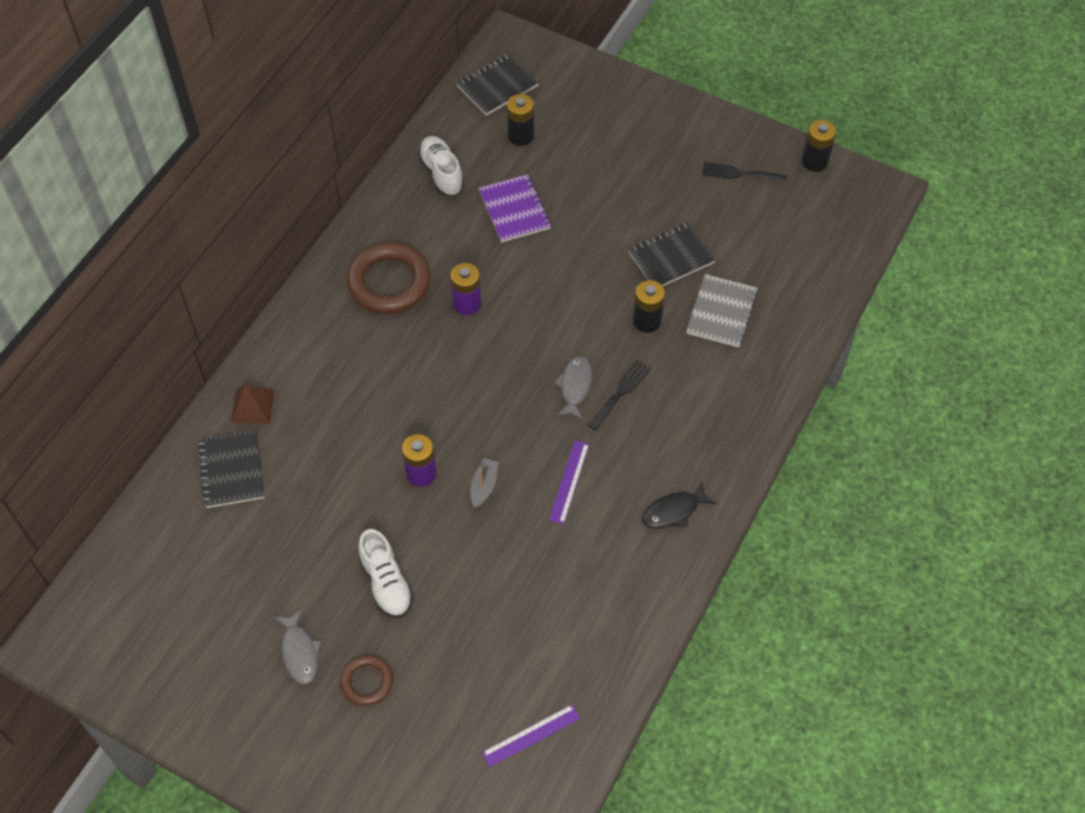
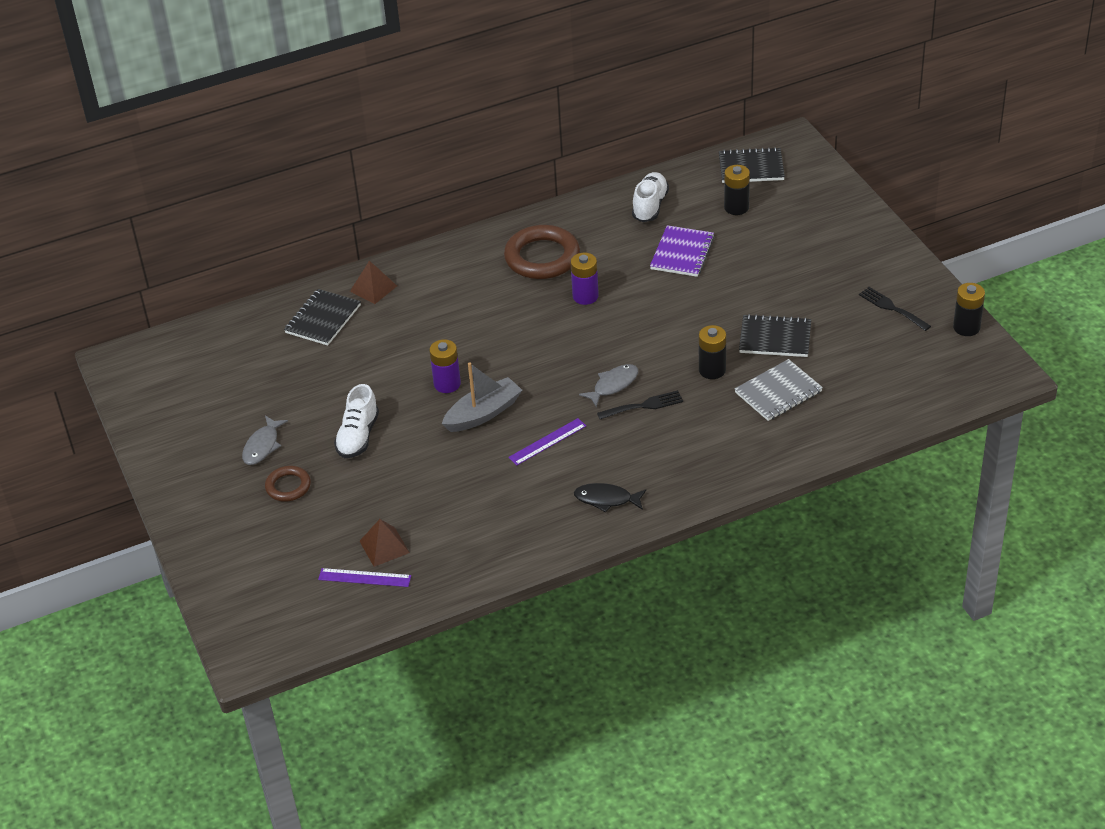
camera: 40 degrees right, 15 degrees down
grey boat [470,458,499,508] -> grey boat [442,362,522,432], size x1.78
none -> brown pyramid [360,519,410,567]

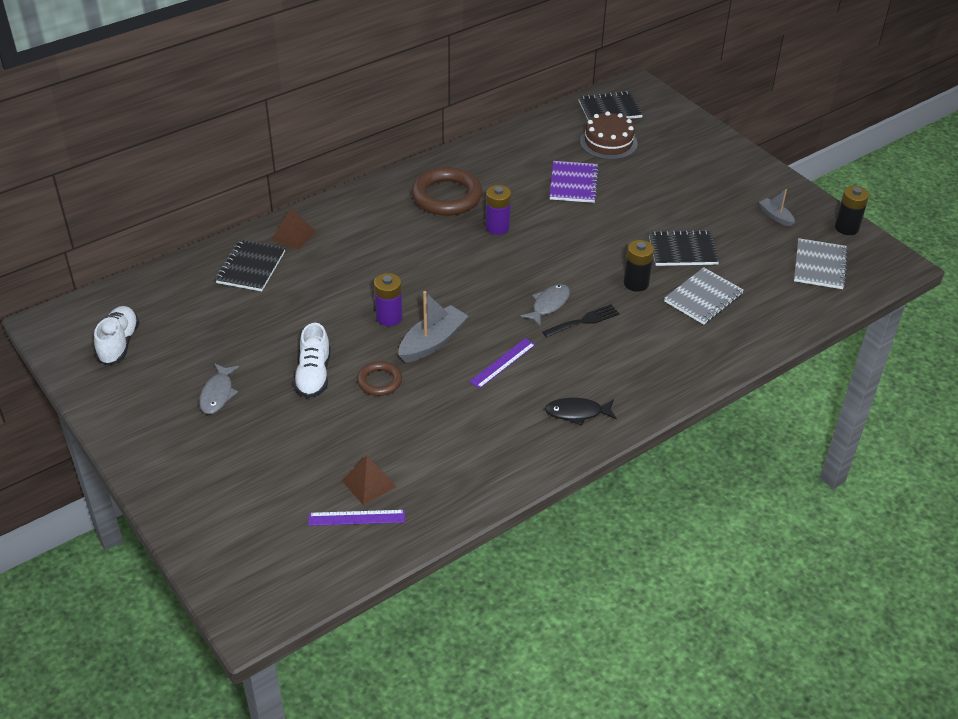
camera: 15 degrees left, 0 degrees up
brown ring [265,466,311,502] -> brown ring moved to [357,361,402,396]
white shoe [632,172,669,222] -> white shoe moved to [94,306,139,365]
black battery [724,165,750,215] -> brown cake [580,111,638,160]
black fork [859,287,931,331] -> grey boat [759,189,795,227]
none -> grey notebook [794,238,848,289]

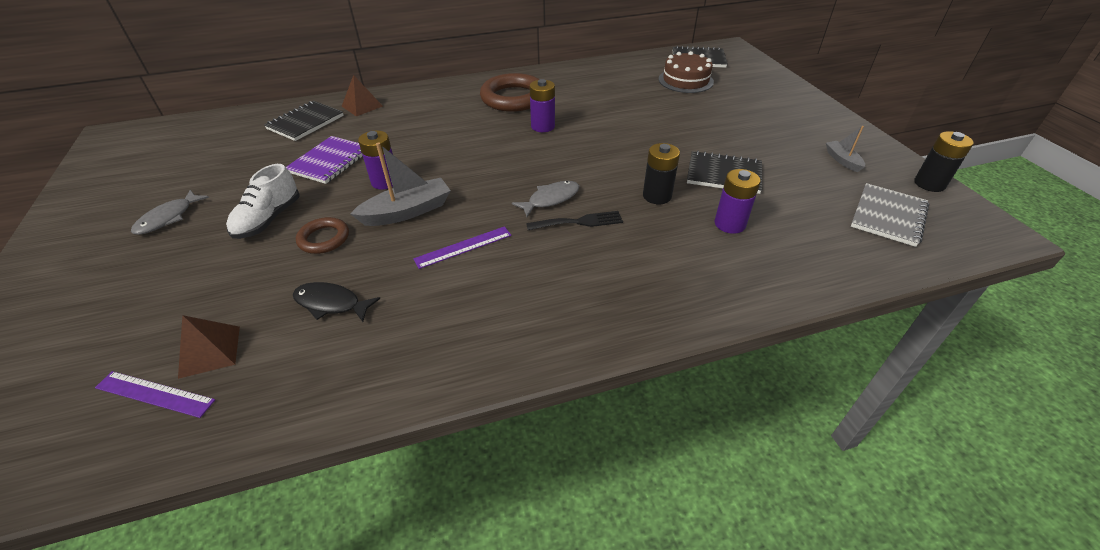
camera: 20 degrees right, 0 degrees up
white shoe [94,306,139,365] -> none
black fish [545,397,617,426] -> black fish moved to [293,282,380,322]
purple notebook [550,161,599,203] -> purple notebook moved to [286,136,363,184]
grey notebook [664,267,744,325] -> purple battery [715,169,760,234]

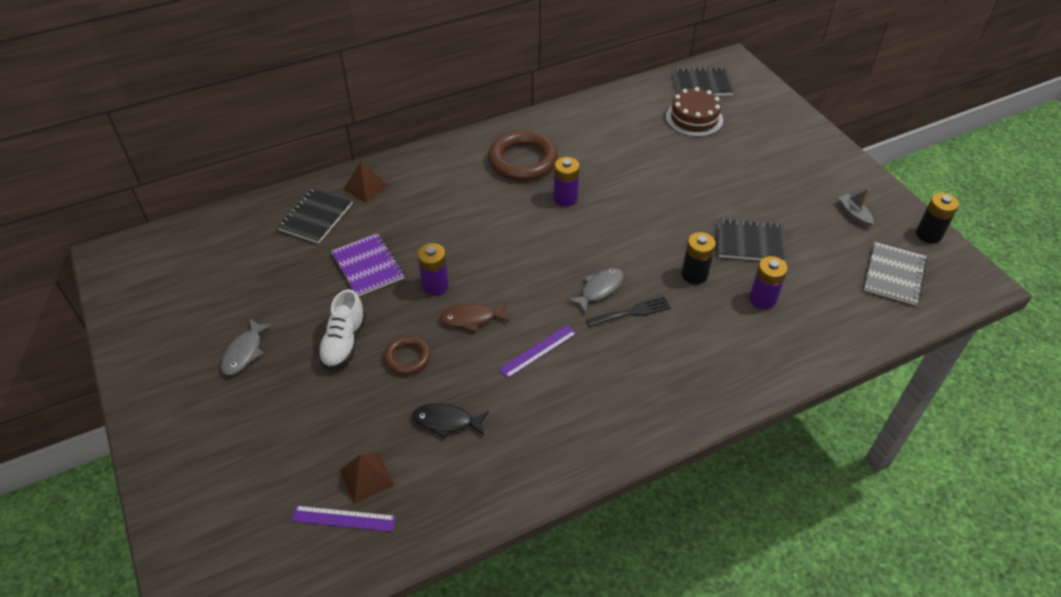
camera: 10 degrees left, 5 degrees up
purple notebook [286,136,363,184] -> purple notebook turned 45 degrees counterclockwise [331,233,404,296]
grey boat [350,142,451,226] -> brown fish [440,302,509,332]

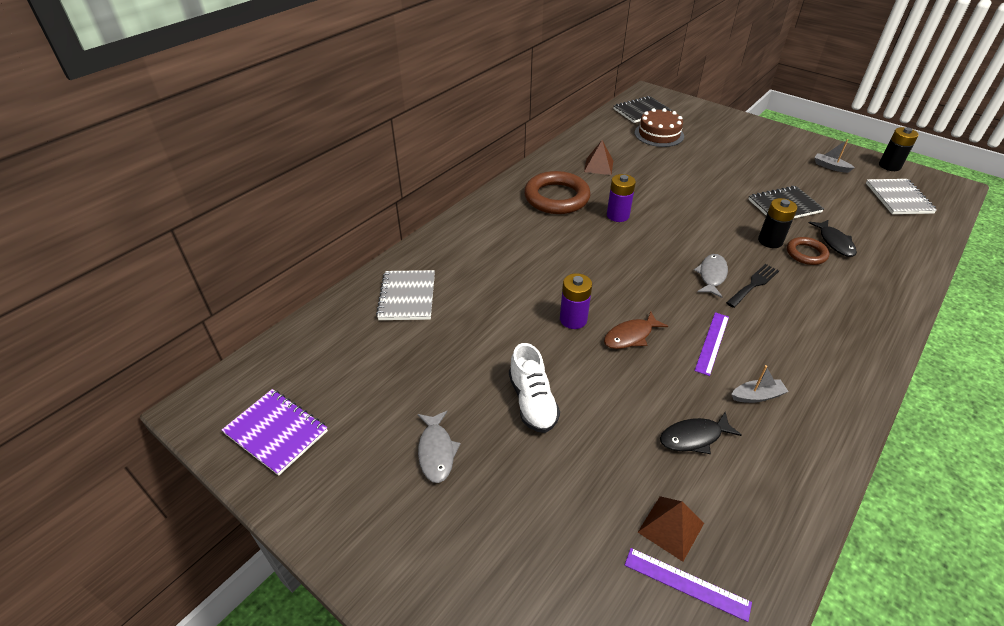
camera: 25 degrees left, 5 degrees down
black notebook [277,187,353,244] -> grey notebook [376,270,435,320]
purple ruler [291,506,396,532] -> purple ruler turned 45 degrees clockwise [625,548,752,622]
purple notebook [331,233,404,296] -> purple notebook moved to [222,389,328,476]
brown pyramid [343,161,388,203] -> brown pyramid moved to [584,140,613,175]
brown ring [384,336,431,375] -> brown ring moved to [787,237,829,265]
purple battery [750,256,788,309] -> black fish [809,220,857,257]
none -> grey boat [731,365,789,403]

